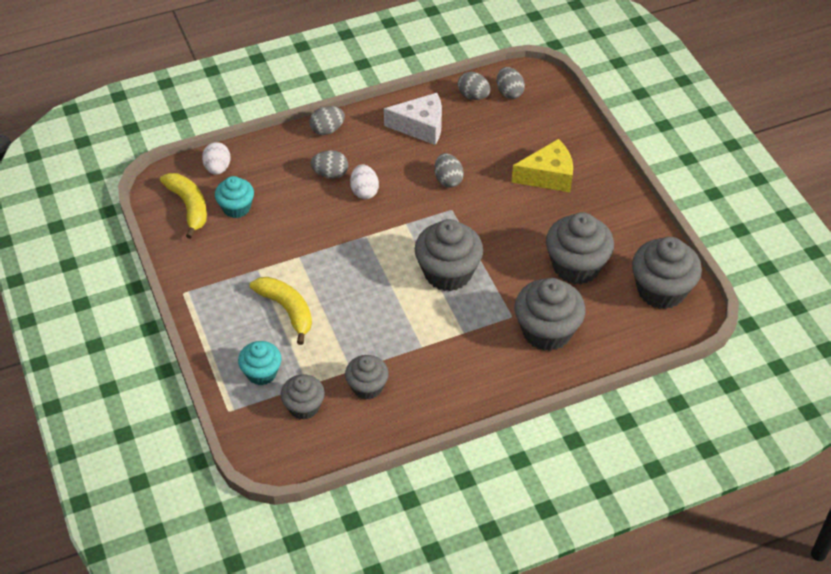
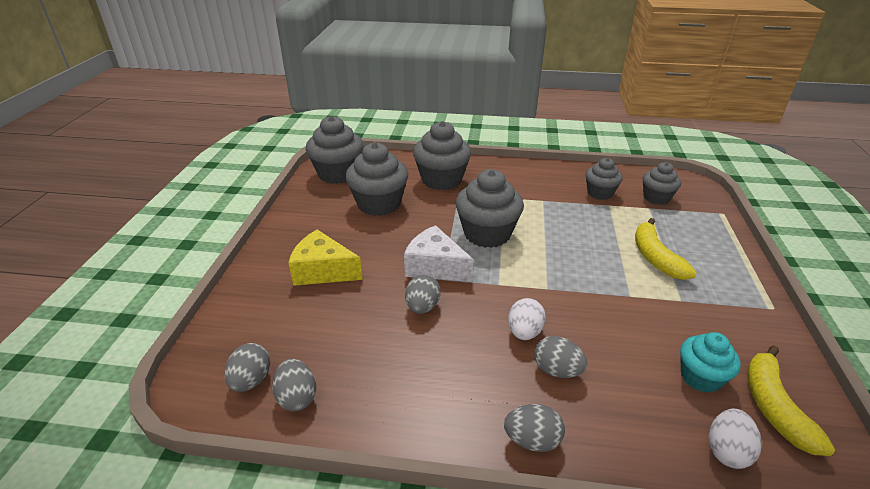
camera: 150 degrees left, 15 degrees down
turquoise cupcake [238,341,282,385] -> none
white cheese [384,93,442,145] -> white cheese moved to [404,225,474,282]

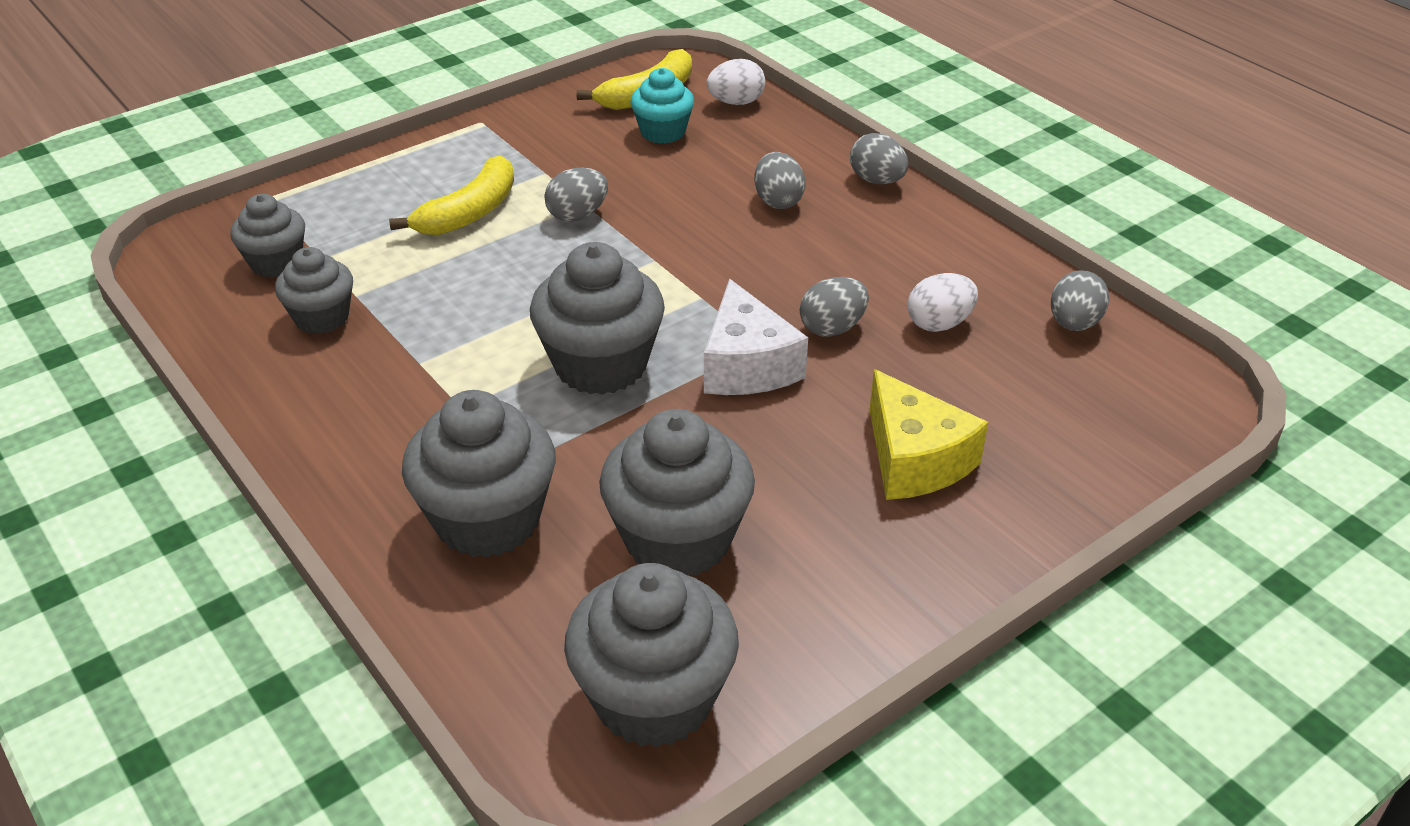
camera: 135 degrees left, 5 degrees up
grey egg [224,343,270,392] -> grey egg moved to [544,168,608,222]
white egg [508,298,546,340] -> white egg moved to [907,273,978,332]

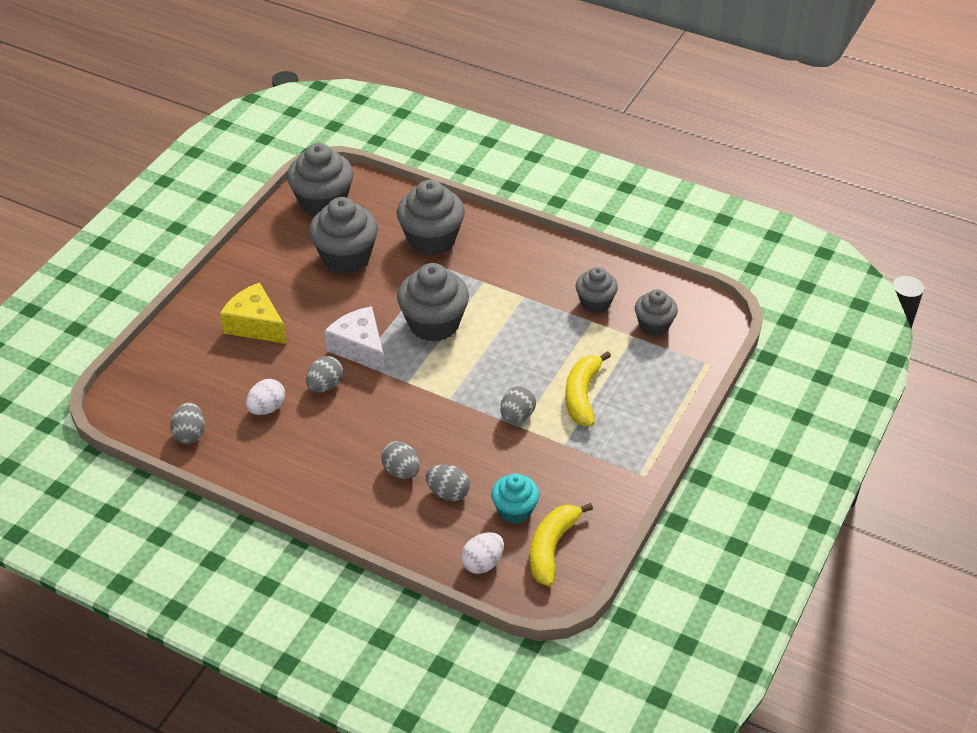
camera: 155 degrees right, 5 degrees up
grey egg [850,133,908,184] -> grey egg moved to [426,464,470,501]

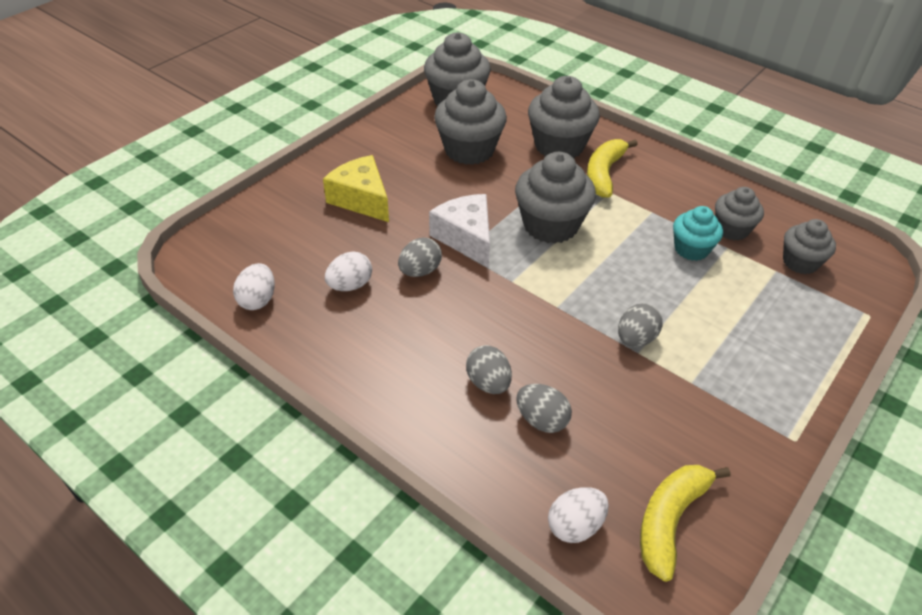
camera: 10 degrees right, 0 degrees up
grey egg [170,402,205,444] -> white egg [233,263,275,310]
turquoise cupcake [491,474,539,524] -> turquoise cupcake moved to [673,206,723,261]
yellow banana [565,351,611,426] -> yellow banana moved to [587,139,638,197]

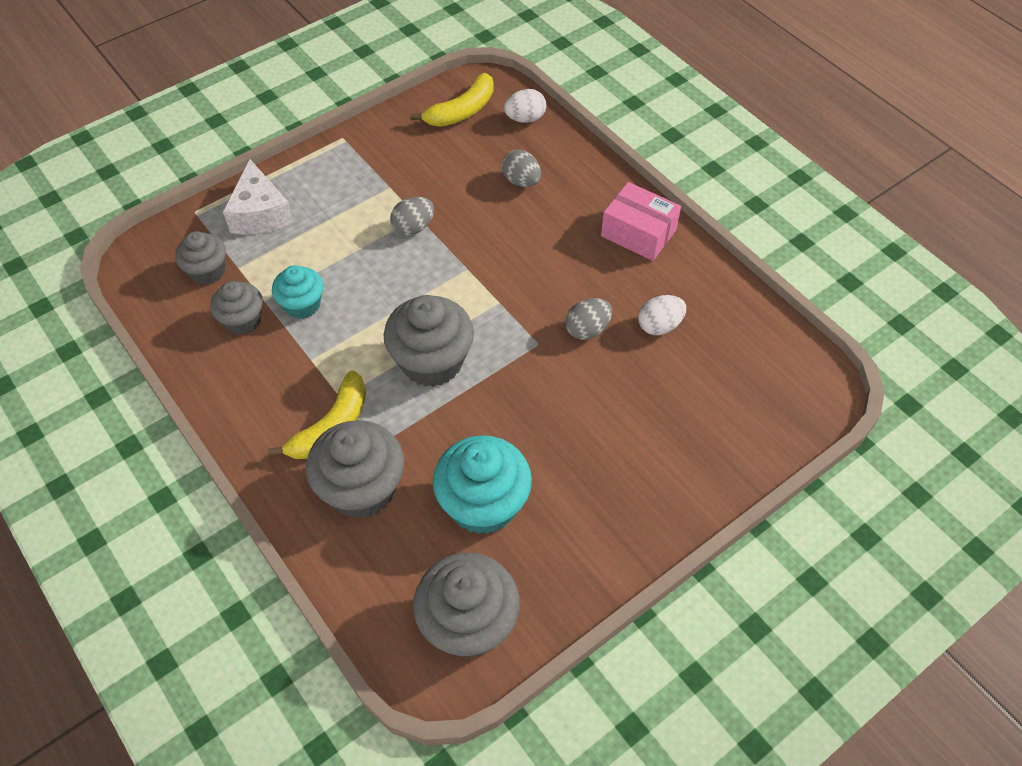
camera: 165 degrees left, 10 degrees up
white egg [233,263,275,310] -> none
yellow cheese [323,155,389,222] -> none
white cheese [429,194,490,268] -> white cheese moved to [223,159,294,235]
grey cupcake [434,79,507,165] -> turquoise cupcake [433,435,532,534]
grey egg [466,345,512,394] -> none
none -> pink box [601,182,681,261]

